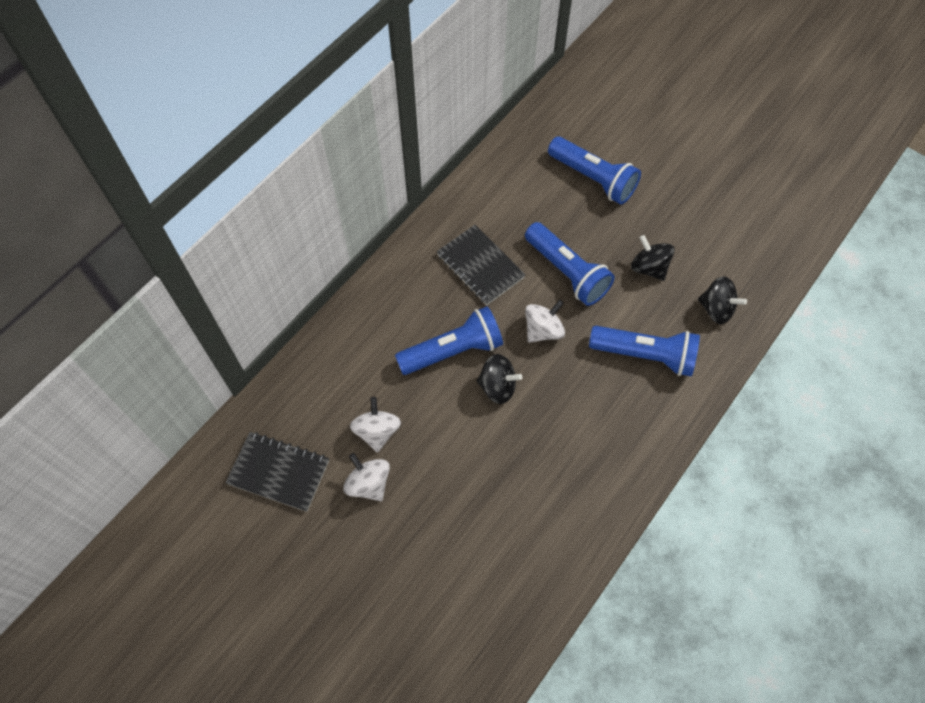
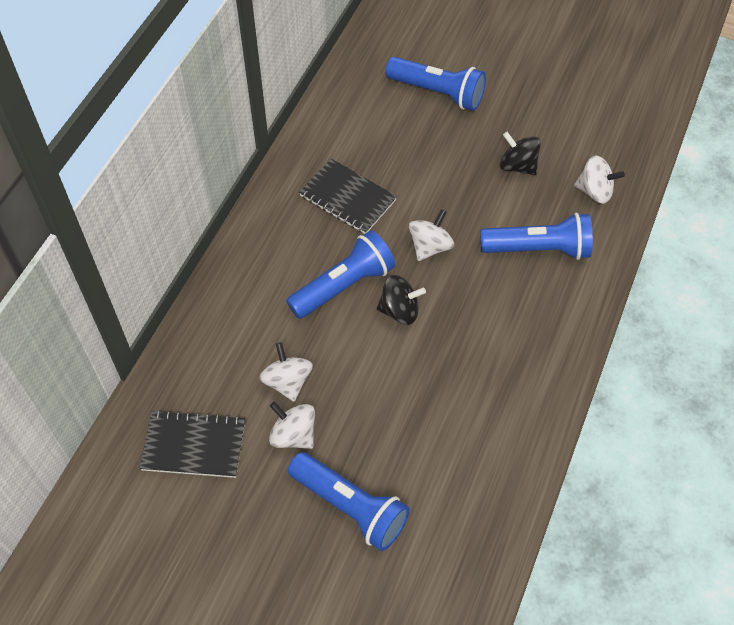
camera: 15 degrees left, 5 degrees down
blue flashlight [525,222,615,306] -> blue flashlight moved to [288,452,410,551]
black spinning top [698,276,747,324] -> white spinning top [574,155,625,204]

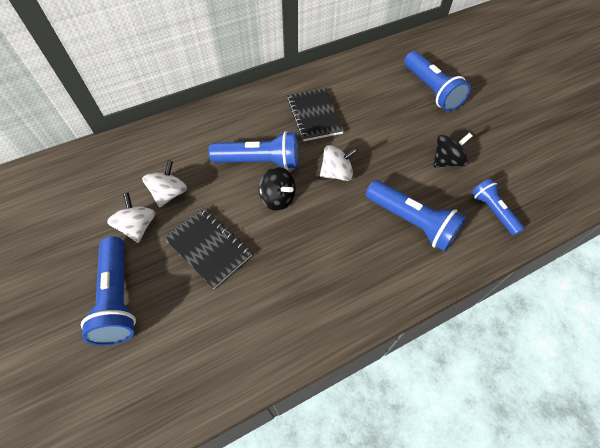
camera: 40 degrees right, 0 degrees up
black notebook [140,410,245,478] -> black notebook moved to [163,207,252,289]
black spinning top [500,132,541,175] -> black spinning top turned 75 degrees clockwise [433,133,472,167]
white spinning top [574,155,625,204] -> blue flashlight [471,179,525,236]

